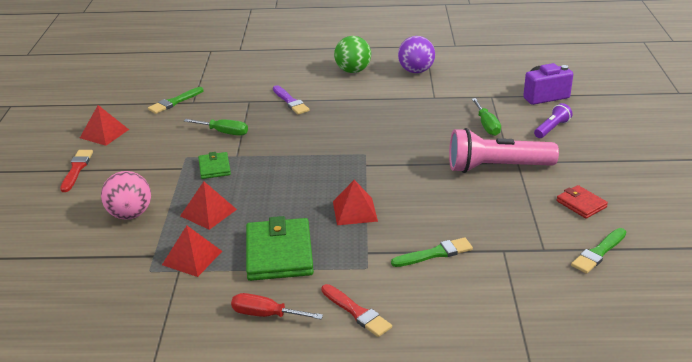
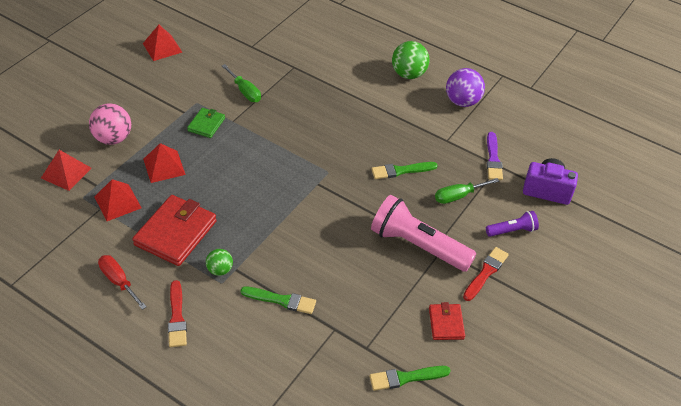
camera: 30 degrees right, 15 degrees up
red brush [60,150,93,192] -> red brush moved to [463,247,509,301]
green brush [148,87,203,114] -> green brush moved to [371,162,438,179]
green wallet [246,216,314,281] -> red wallet [132,195,217,266]
purple brush [273,85,310,115] -> purple brush moved to [487,132,503,180]
red pyramid [333,180,378,225] -> red pyramid moved to [41,150,91,191]
green screwdriver [472,98,501,136] -> green screwdriver turned 45 degrees clockwise [435,178,499,204]
none -> green ball [206,249,233,276]

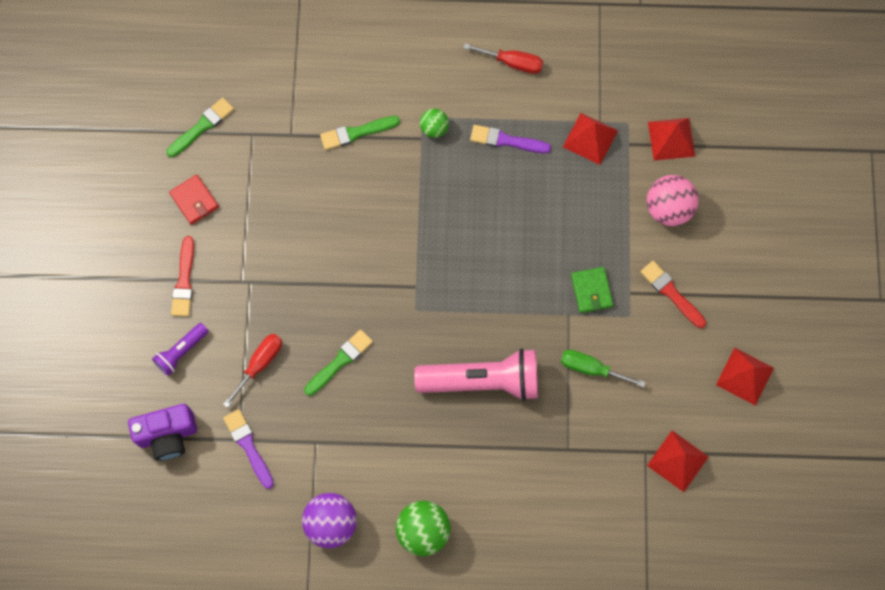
camera: 150 degrees right, 25 degrees up
red wallet [132,195,217,266] -> purple brush [470,125,551,153]
red pyramid [143,143,186,183] -> red pyramid moved to [647,431,709,492]
red brush [168,280,187,347] -> red brush moved to [640,261,706,328]
pink flashlight [371,195,476,272] -> pink flashlight moved to [414,348,538,401]
green screwdriver [435,178,499,204] -> red screwdriver [223,334,282,408]

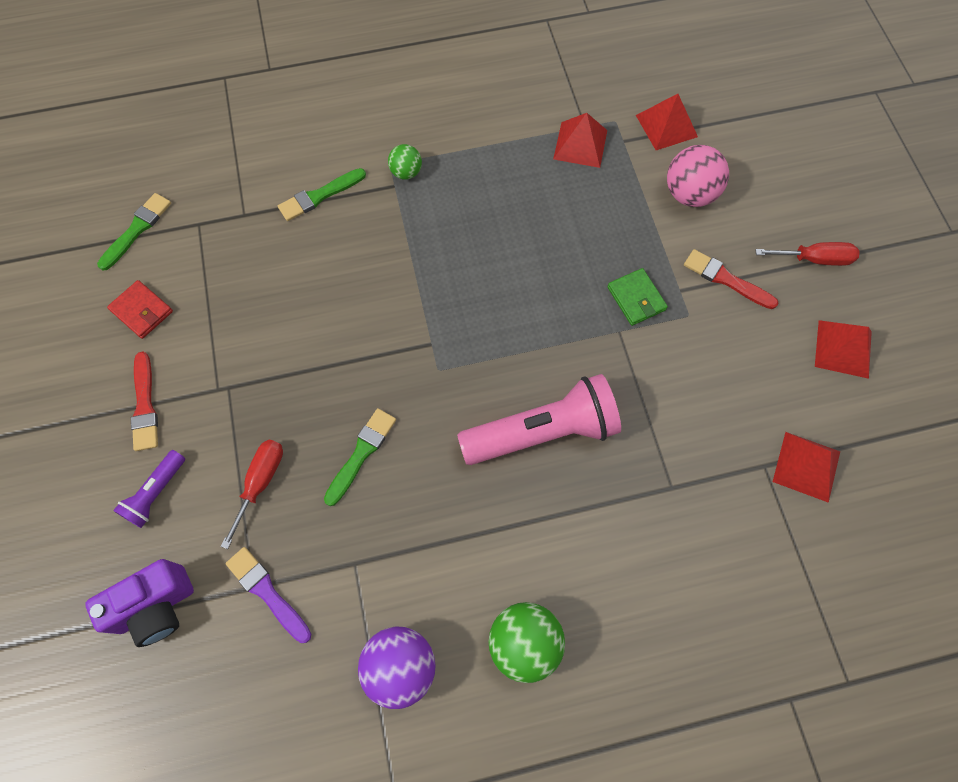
camera: 15 degrees left, 5 degrees down
red screwdriver [463,43,543,74] -> red screwdriver moved to [755,242,860,266]
purple brush [470,125,551,153] -> none
green screwdriver [561,350,646,388] -> none

